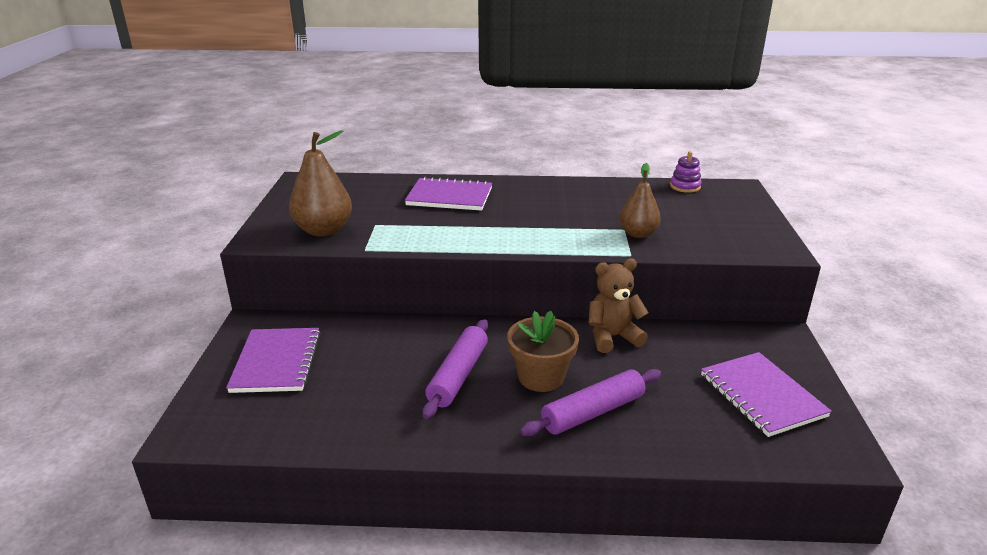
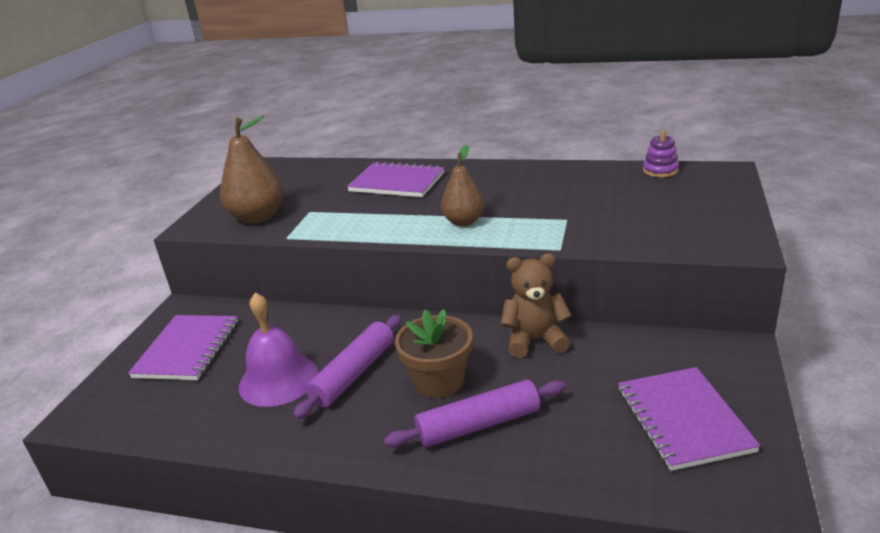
camera: 15 degrees right, 0 degrees up
brown pear [620,163,661,238] -> brown pear moved to [441,145,484,226]
none -> purple bell [239,292,318,407]

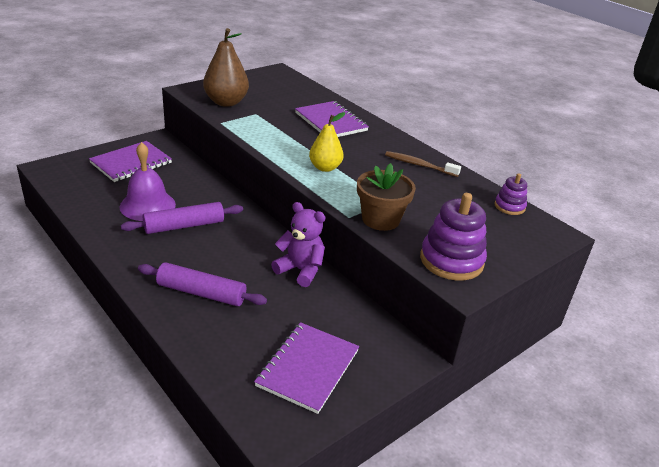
camera: 30 degrees right, 5 degrees up
brown flower pot [395,309,473,398] -> brown flower pot moved to [357,163,416,231]
brown pear [441,145,484,226] -> yellow pear [309,112,345,172]
brown teddy bear [500,253,572,358] -> purple teddy bear [271,202,325,287]
none -> brown toothbrush [385,151,461,177]
none -> purple stacking toy [420,193,487,281]

